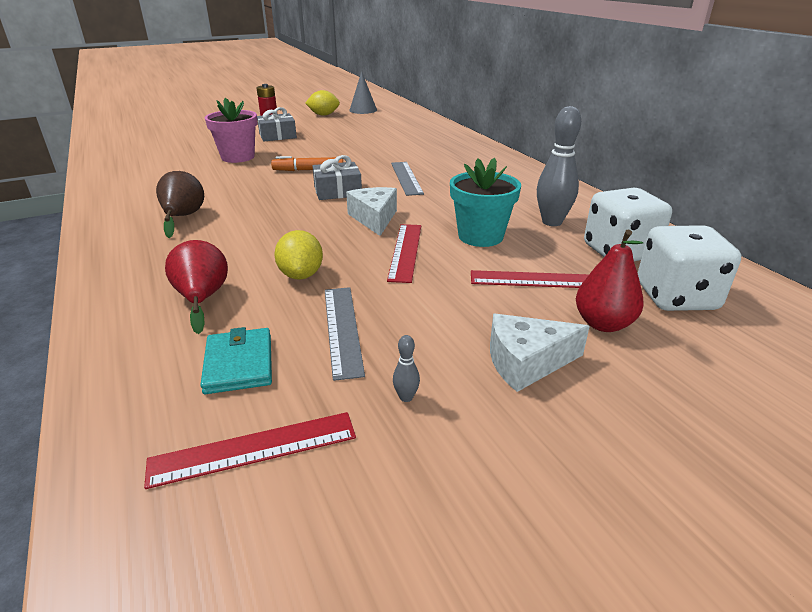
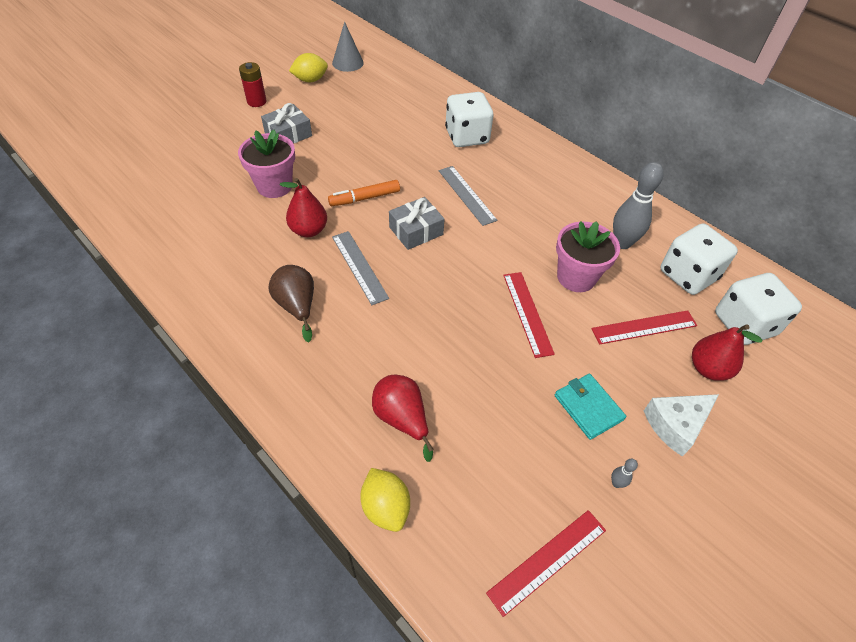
camera: 20 degrees left, 20 degrees up
turquoise wallet [200,327,272,394] -> turquoise wallet moved to [555,374,626,440]
yellow lemon [274,230,323,280] -> yellow lemon moved to [360,468,410,532]
grey ruler [325,287,365,381] -> grey ruler moved to [332,231,389,305]
white cheese [346,187,397,236] -> none
turquoise flower pot [450,158,521,247] -> pink flower pot [556,221,620,292]
none -> red pear [280,178,327,237]
none -> white dice [445,92,493,147]

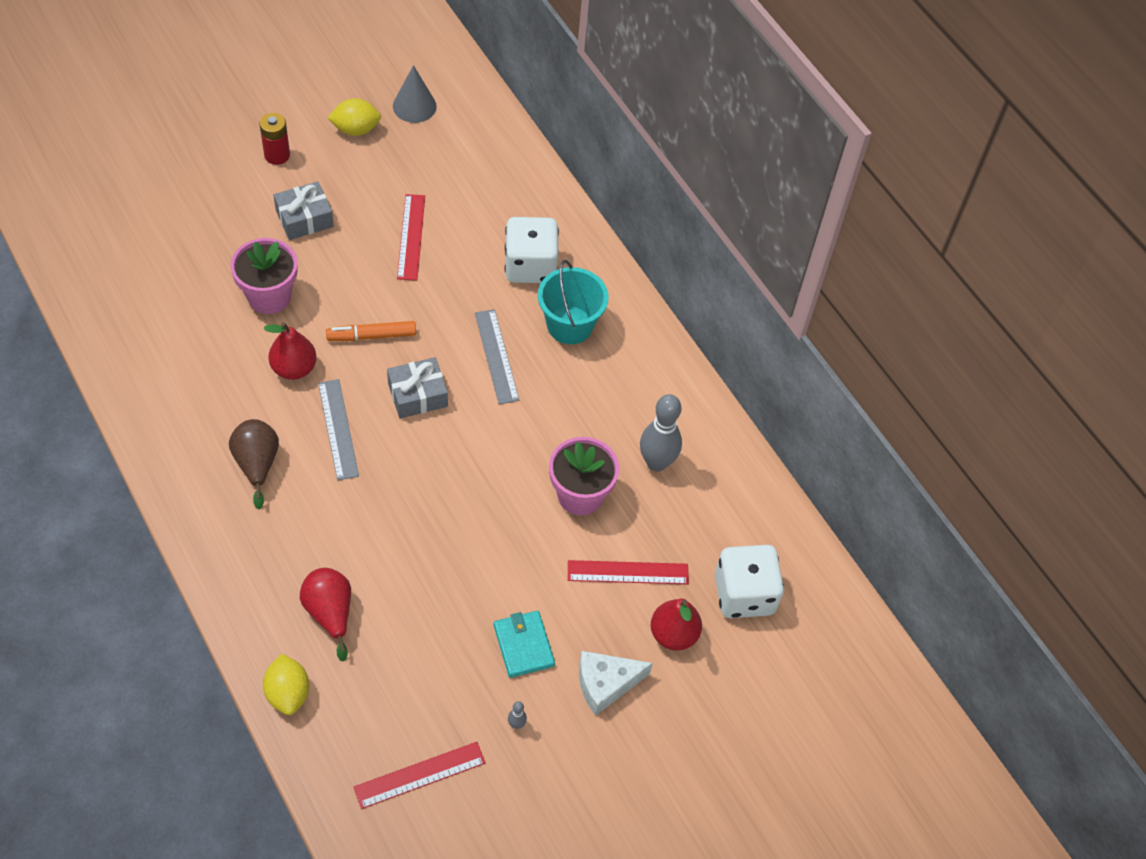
camera: 10 degrees right, 5 degrees up
red ruler [503,272,555,358] -> red ruler moved to [397,194,425,281]
white dice [660,223,738,295] -> none
none -> turquoise bucket [538,260,609,344]

